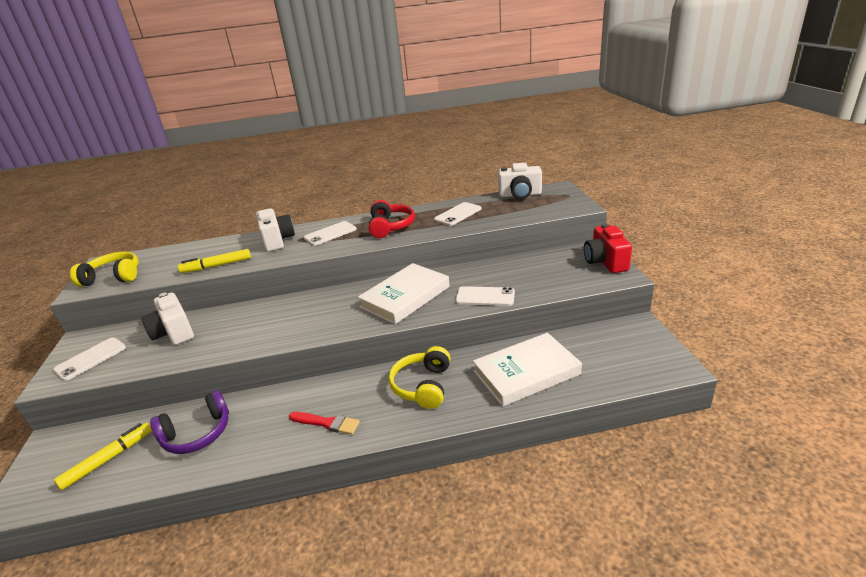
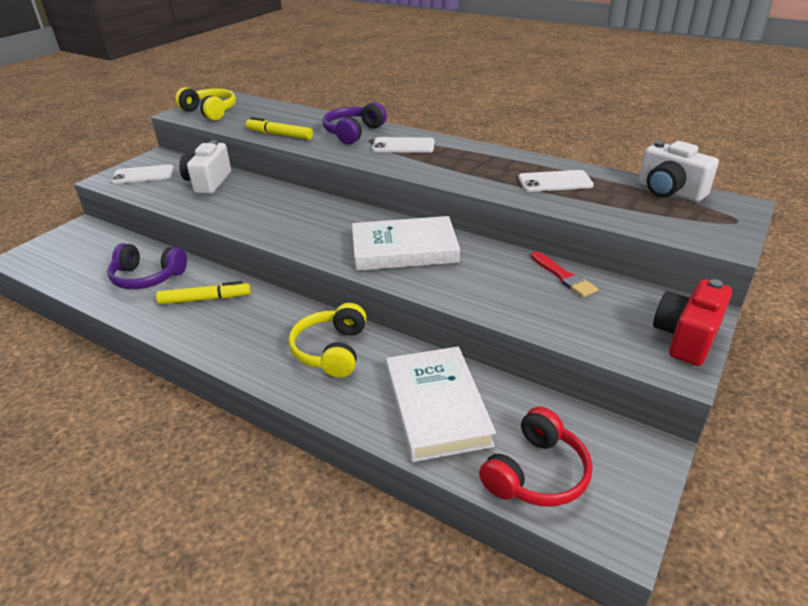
camera: 40 degrees right, 5 degrees up
yellow marker [54,422,152,490] -> yellow marker moved to [156,281,251,304]
white camera [256,208,295,252] -> purple headphones [323,102,387,144]
red brush [289,412,360,434] -> red brush moved to [531,251,598,297]
red headphones [369,200,415,238] -> red headphones moved to [479,407,592,507]
yellow headphones [389,346,450,409] -> yellow headphones turned 45 degrees counterclockwise [288,303,367,378]
white phone [455,286,515,306] -> none
white book [473,333,582,407] -> white book turned 60 degrees clockwise [386,346,496,462]

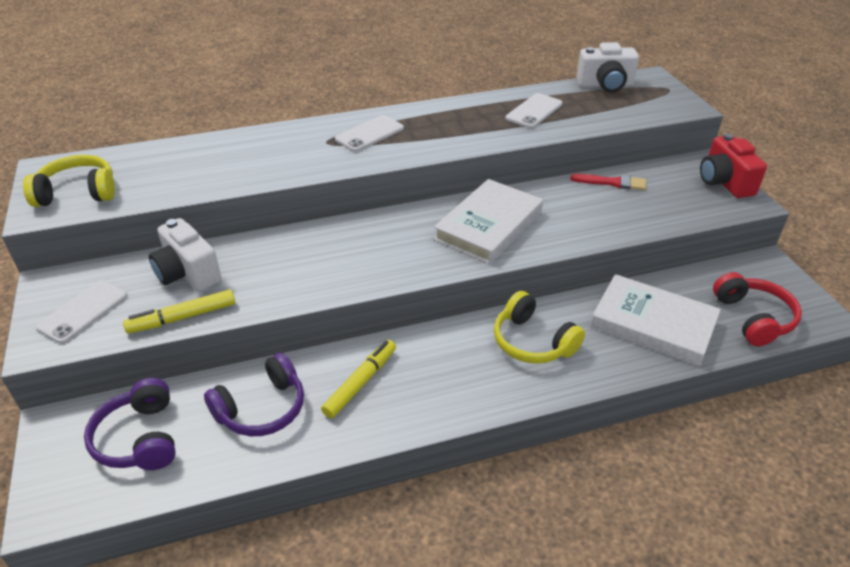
camera: 50 degrees left, 5 degrees up
yellow marker [246,117,313,140] -> yellow marker moved to [123,289,235,334]
purple headphones [323,102,387,144] -> purple headphones moved to [84,378,176,470]

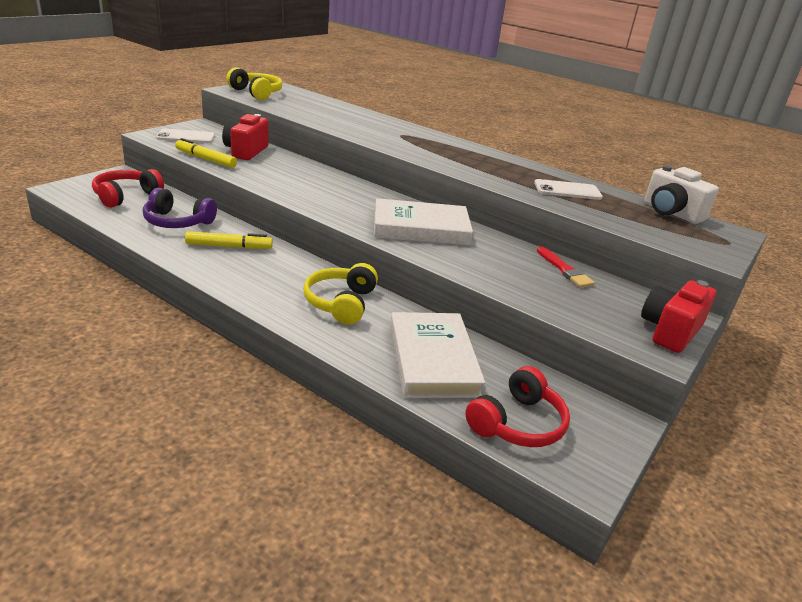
camera: 50 degrees right, 10 degrees down
purple headphones [84,378,176,470] -> red headphones [92,169,164,208]
white camera [149,218,222,292] -> red camera [222,114,269,160]
white phone [335,115,404,152] -> none

